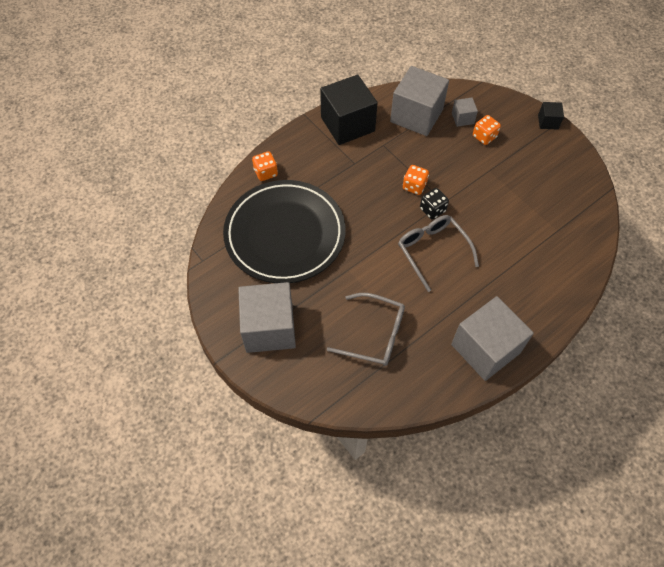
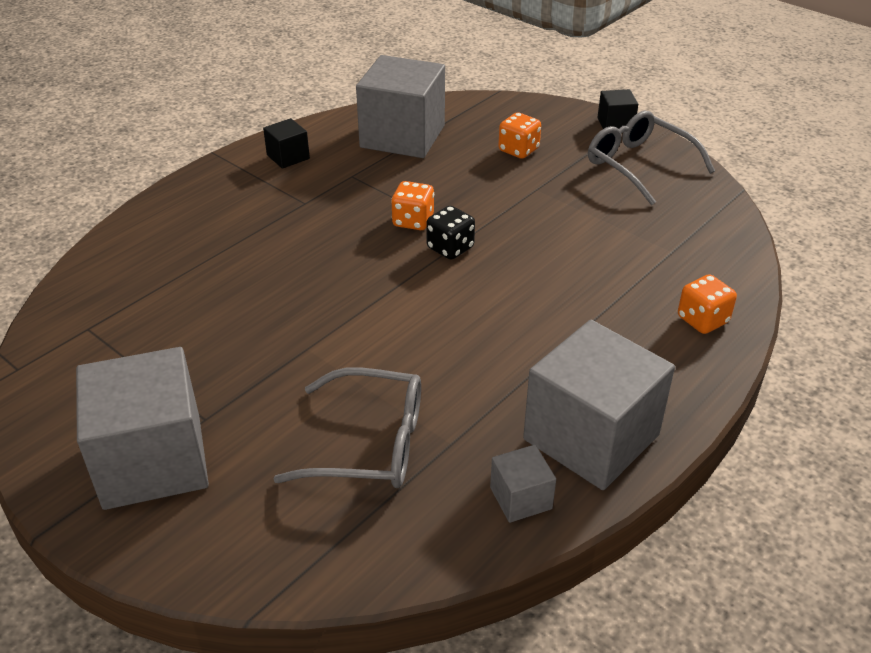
camera: 10 degrees left, 20 degrees down
black plate [223,180,345,283] -> none
orange dice [252,151,278,181] -> orange dice moved to [678,274,737,334]
black cube [320,75,378,145] -> black cube [263,118,310,169], size x0.45
grey glasses [398,215,479,292] -> grey glasses moved to [588,111,715,205]
grey cube [452,98,478,127] -> grey cube moved to [490,445,556,523]

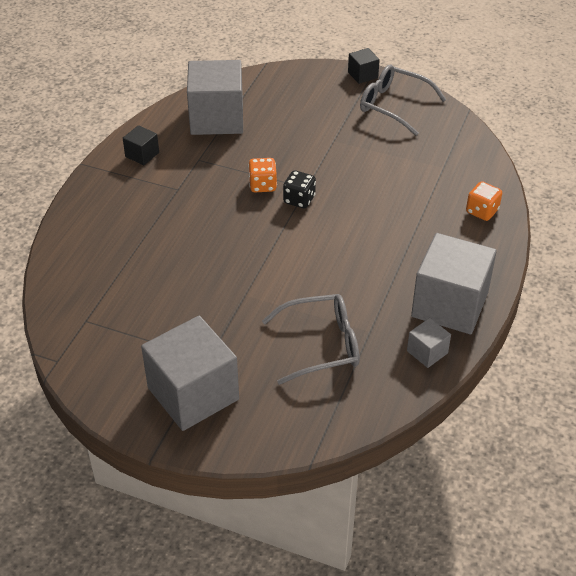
camera: 20 degrees left, 5 degrees up
orange dice [498,112,541,159] -> none

